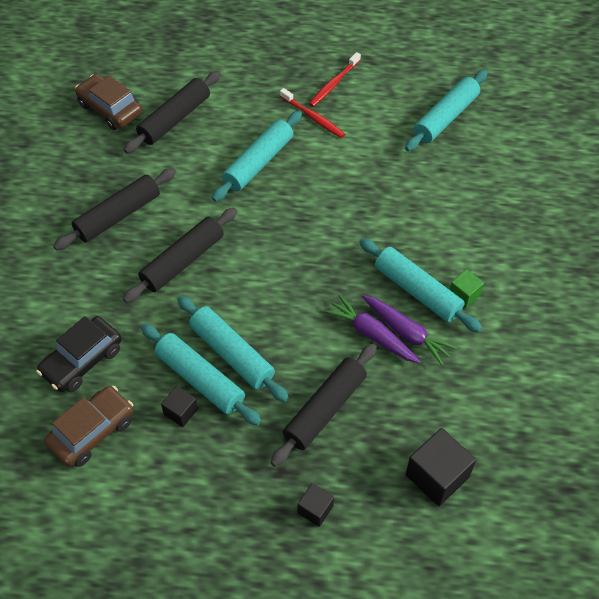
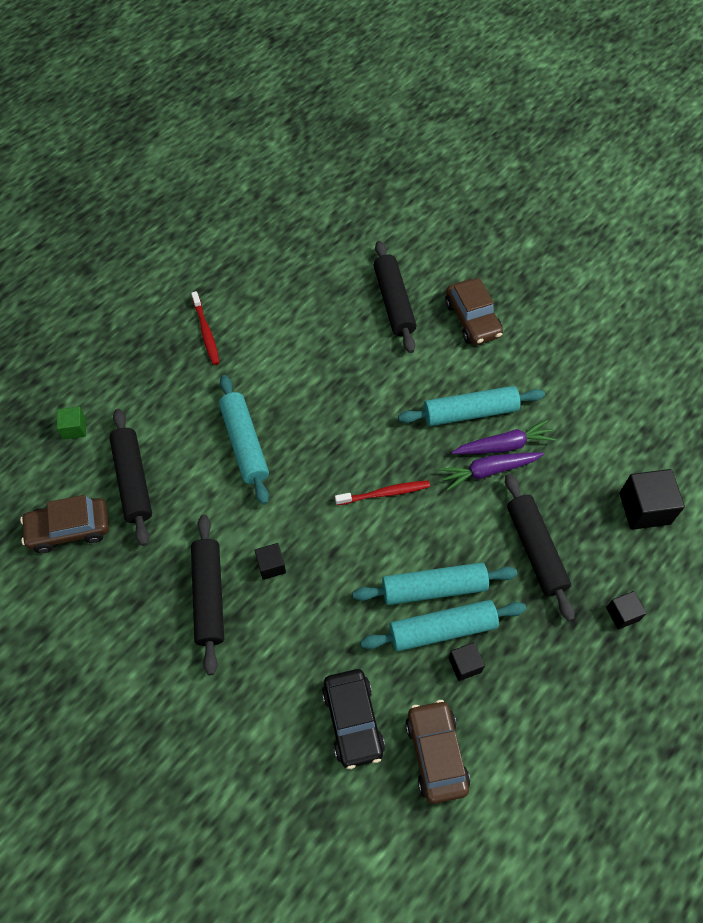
camera: 55 degrees left, 5 degrees up
black rolling pin [123,208,237,303] -> black rolling pin moved to [374,241,416,353]
red toothbrush [280,88,345,138] -> red toothbrush moved to [335,481,430,505]
turquoise rolling pin [405,70,487,151] -> none
green cube [450,269,484,308] -> green cube moved to [57,407,86,440]
none -> black cube [255,543,286,580]
none -> brown car [445,278,503,345]

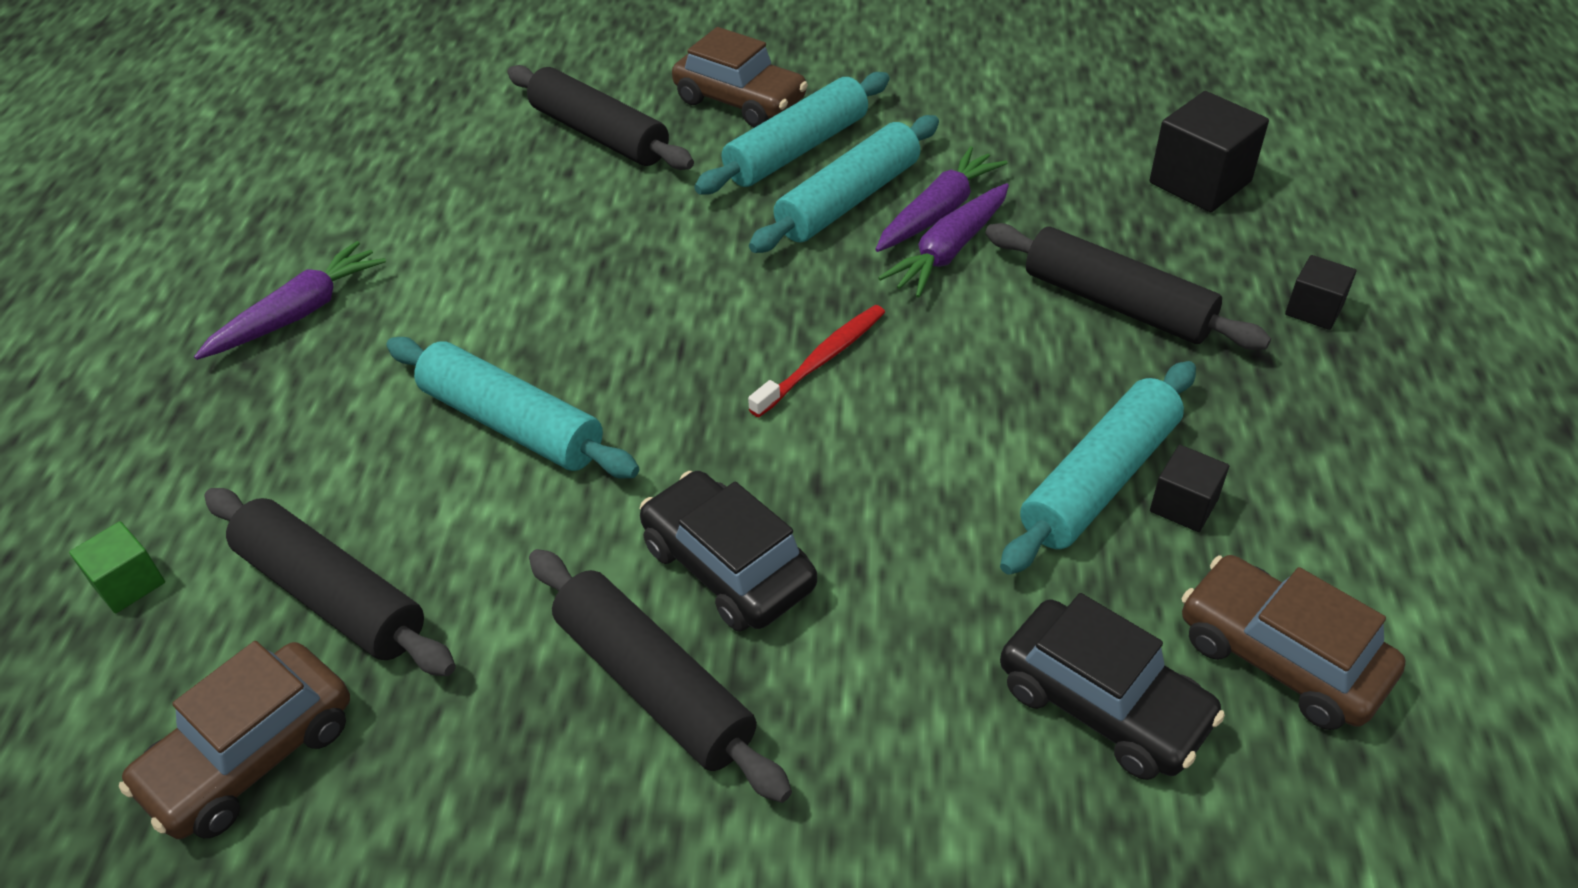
camera: 35 degrees left, 15 degrees down
red toothbrush [191,291,220,365] -> purple carrot [194,241,386,360]
black cube [255,543,286,580] -> black car [640,471,817,632]
turquoise rolling pin [353,562,517,605] -> turquoise rolling pin moved to [694,72,890,195]

